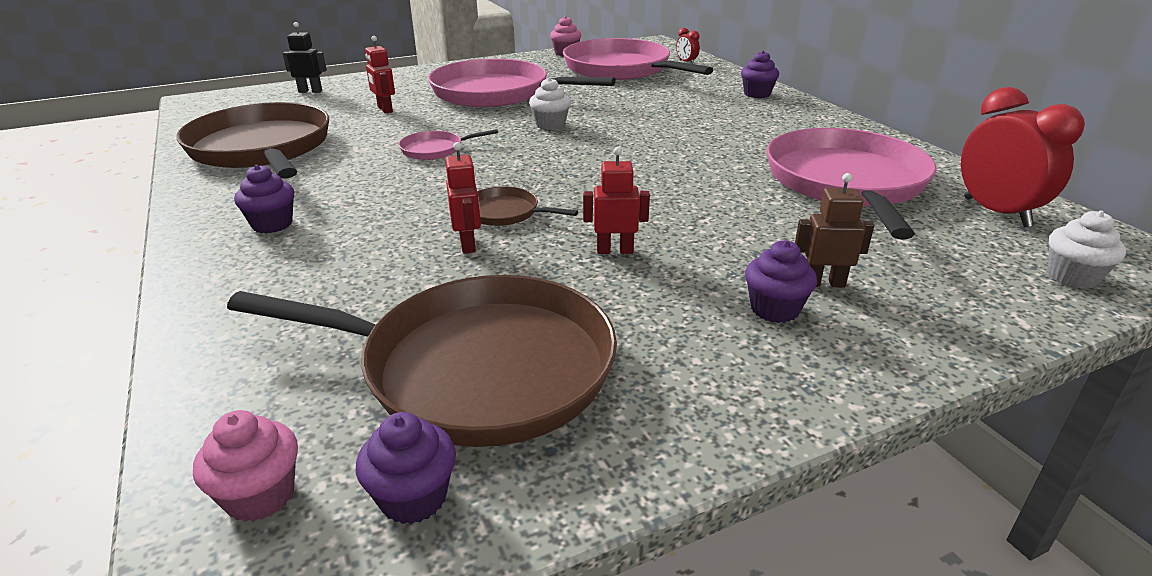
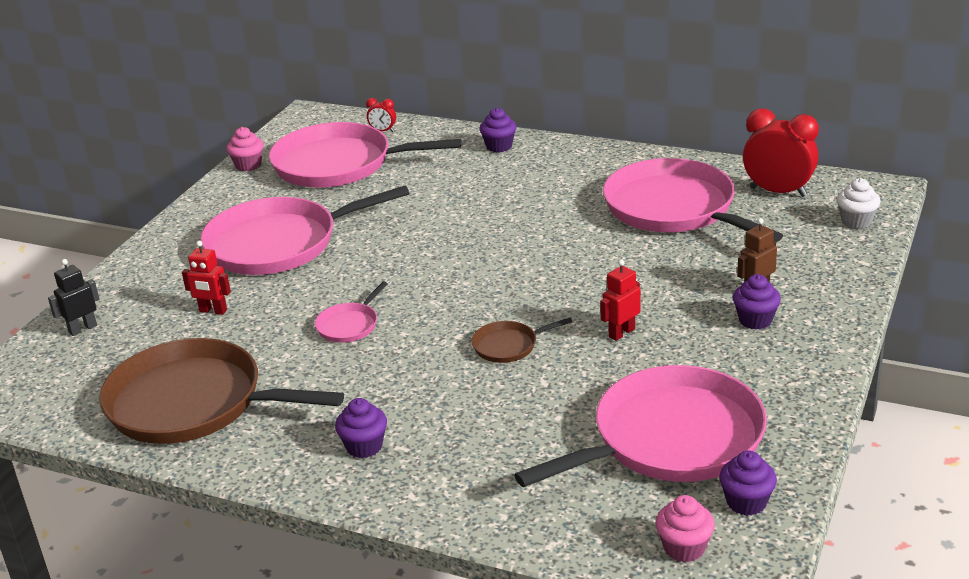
camera: 40 degrees left, 0 degrees up
brown pan [227,275,617,447] -> pink pan [514,365,767,487]
red robot [445,142,481,253] -> none
white cupcake [529,77,571,130] -> none

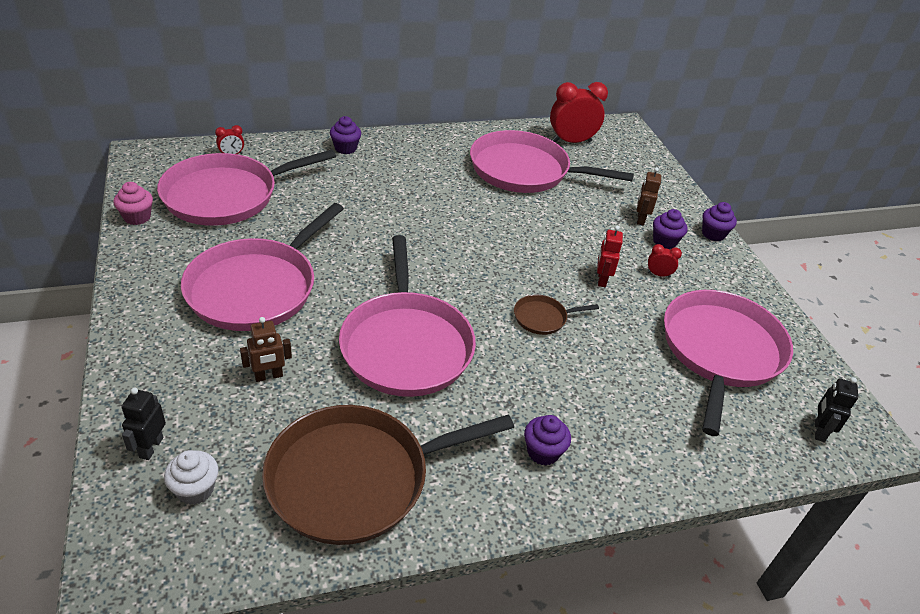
camera: 45 degrees left, 10 degrees up
red robot [182,241,231,315] -> brown robot [240,317,292,382]
pink pan [315,281,388,343] -> pink pan [339,235,476,397], size x2.34
brown pan [471,318,573,363] -> brown pan turned 45 degrees clockwise [514,295,599,335]
pink cupcake [655,495,715,562] -> black robot [815,377,858,442]
purple cupcake [719,451,777,516] -> purple cupcake moved to [702,202,737,241]
white cupcake [837,178,880,229] -> white cupcake moved to [164,450,218,505]
none -> red clock [647,244,682,277]

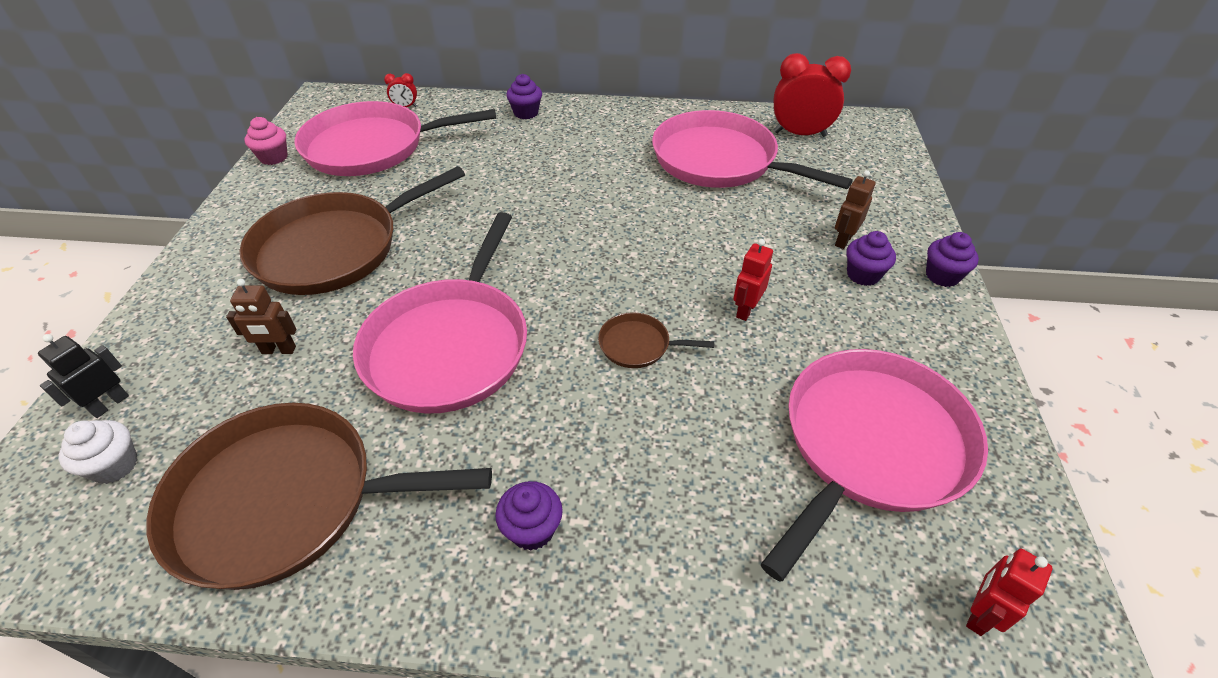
camera: 25 degrees right, 5 degrees up
pink pan [181,203,344,331] -> brown pan [240,166,465,295]
red clock [647,244,682,277] -> none
black robot [815,377,858,442] -> red robot [966,548,1053,636]

